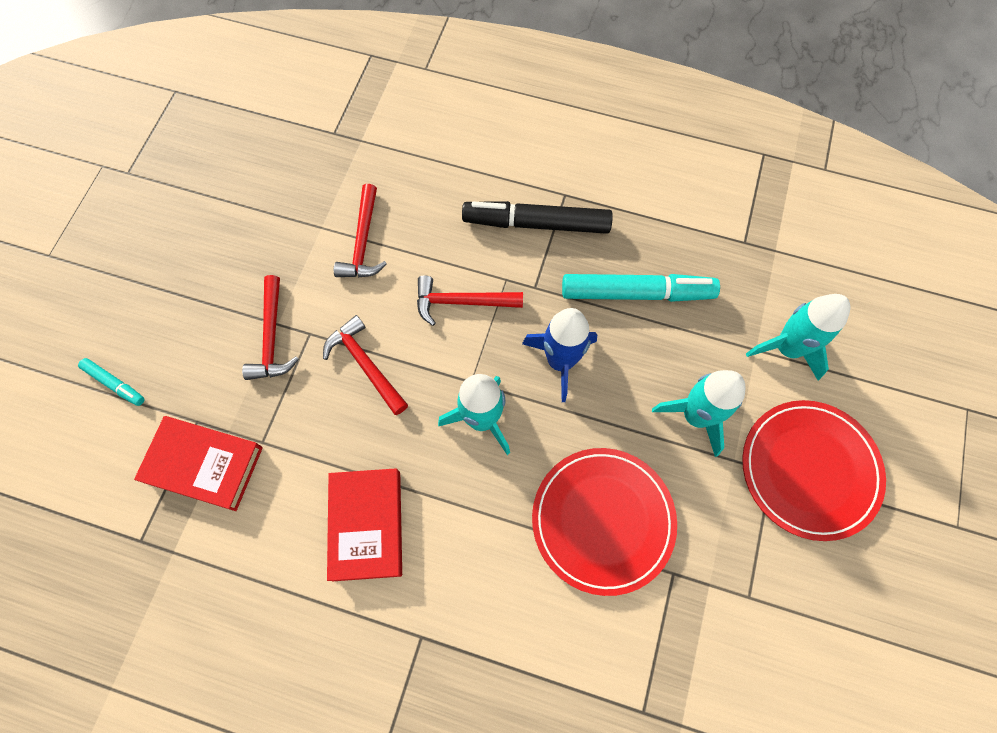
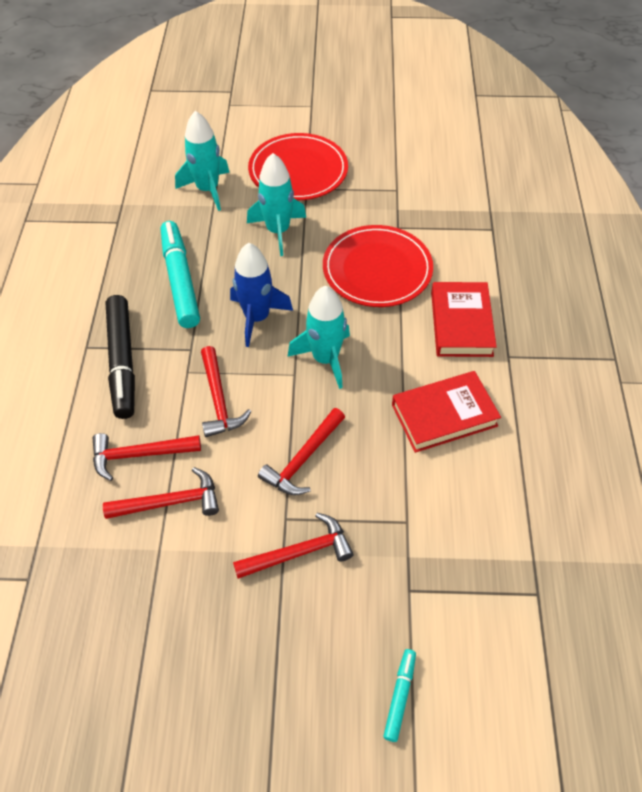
camera: 105 degrees left, 15 degrees down
red book [134,416,263,511] -> red book moved to [431,282,497,357]
none -> red hammer [93,433,201,481]

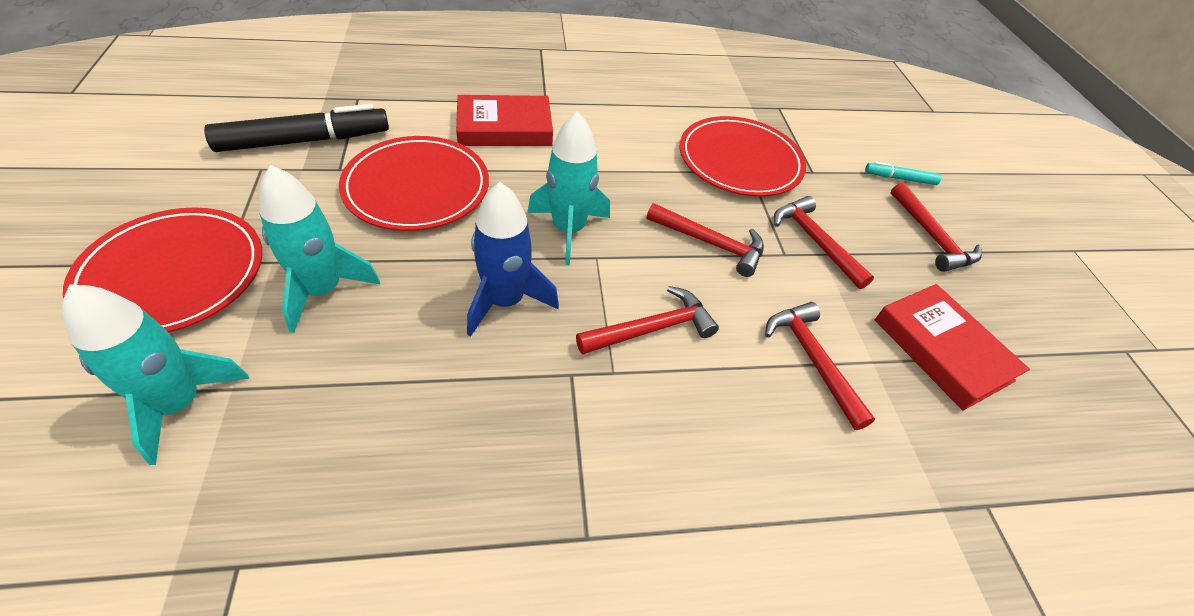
camera: 105 degrees left, 5 degrees down
red hammer [93,433,201,481] -> red hammer moved to [891,183,982,272]
black marker [106,295,135,419] -> black marker moved to [204,104,389,152]
turquoise marker [161,221,200,328] -> none
red book [392,371,501,453] -> red book moved to [875,284,1030,411]
none -> red plate [680,116,806,197]

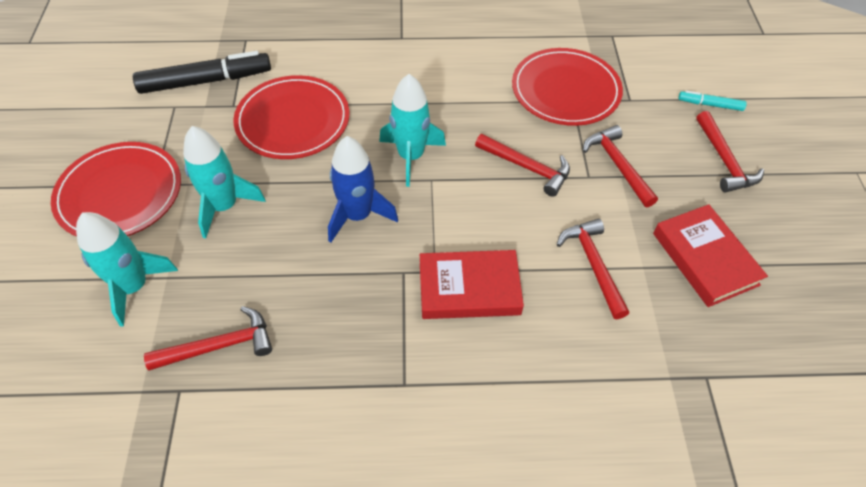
camera: 10 degrees right, 5 degrees up
red book [456,95,553,146] -> red book moved to [420,250,524,319]
red hammer [576,286,719,355] -> red hammer moved to [144,306,272,371]

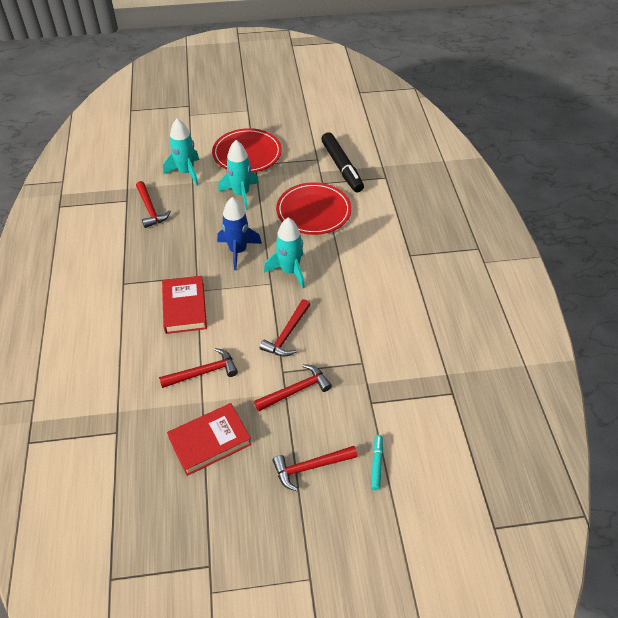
camera: 85 degrees right, 5 degrees down
red plate [512,48,623,126] -> none

